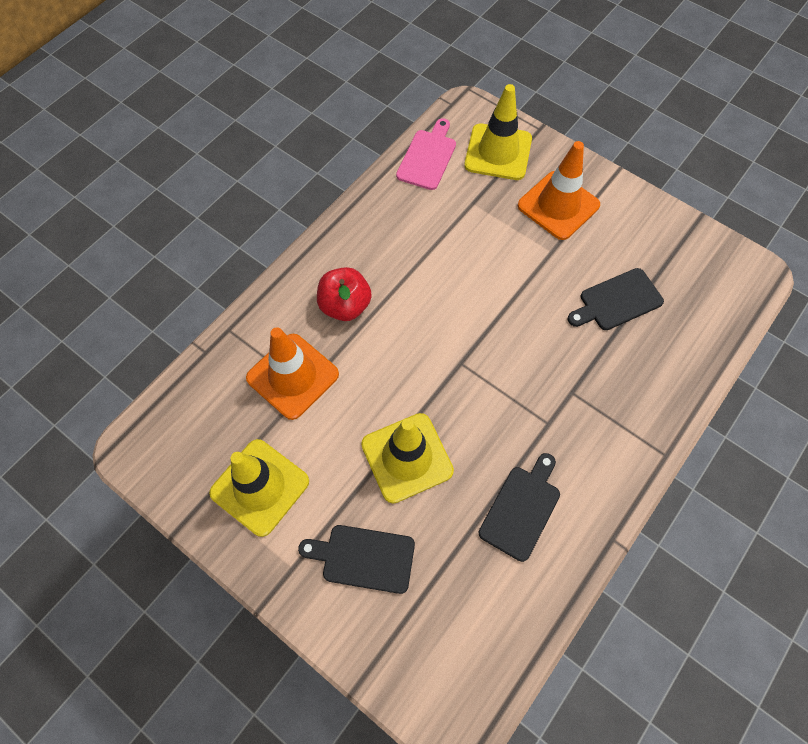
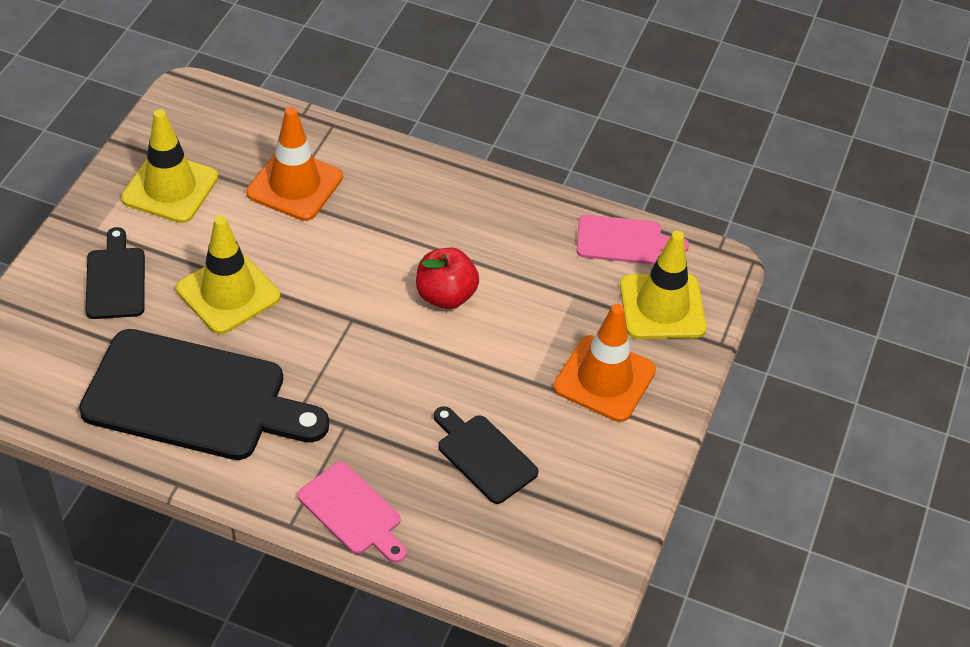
camera: 70 degrees right, 15 degrees down
red apple [317,267,372,321] -> red apple moved to [416,248,479,309]
black cutting board [479,453,560,562] -> black cutting board [79,329,329,460], size x1.98
none -> pink cutting board [298,462,407,563]

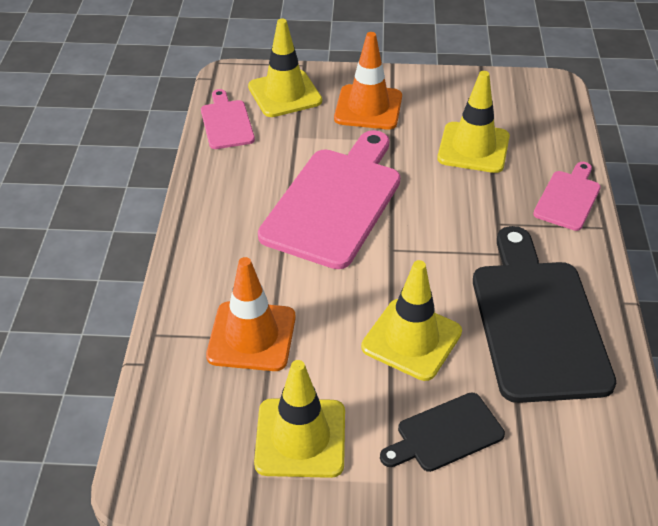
camera: 105 degrees left, 5 degrees down
red apple [416,248,479,309] -> pink cutting board [258,130,400,269]
black cutting board [434,406,538,504] -> yellow traffic cone [437,71,510,173]

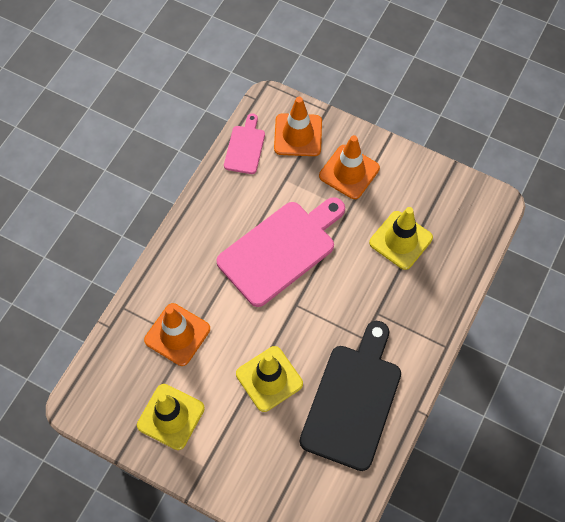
camera: 25 degrees right, 20 degrees up
yellow traffic cone [248,19,322,117] -> orange traffic cone [274,97,322,156]
black cutting board [380,392,505,472] -> none
pink cutting board [533,162,601,231] -> none

